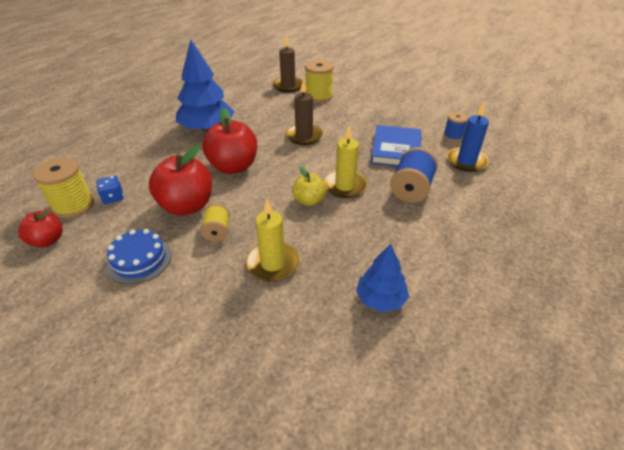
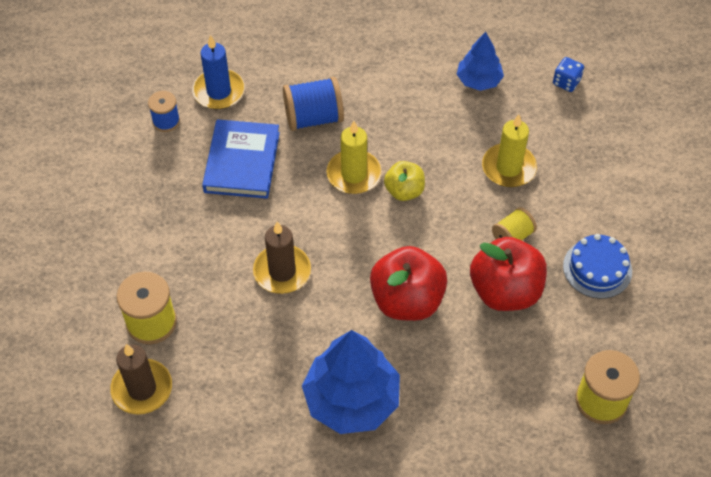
camera: 125 degrees left, 15 degrees up
red apple [18,211,63,247] -> none
blue dice [96,175,123,204] -> blue dice moved to [553,57,584,92]
blue book [371,125,421,167] -> blue book turned 60 degrees counterclockwise [202,119,280,199]

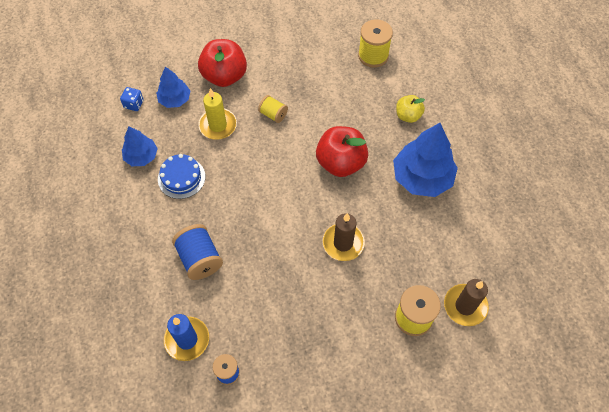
camera: 105 degrees left, 5 degrees up
blue book [202,119,280,199] -> none
yellow candle [327,121,382,194] -> none
yellow apple [384,161,425,201] -> yellow apple moved to [396,95,425,123]
red apple [470,237,547,311] -> red apple moved to [198,39,247,87]
blue cake [563,234,632,299] -> blue cake moved to [158,154,205,199]
none -> blue tree [156,67,190,108]

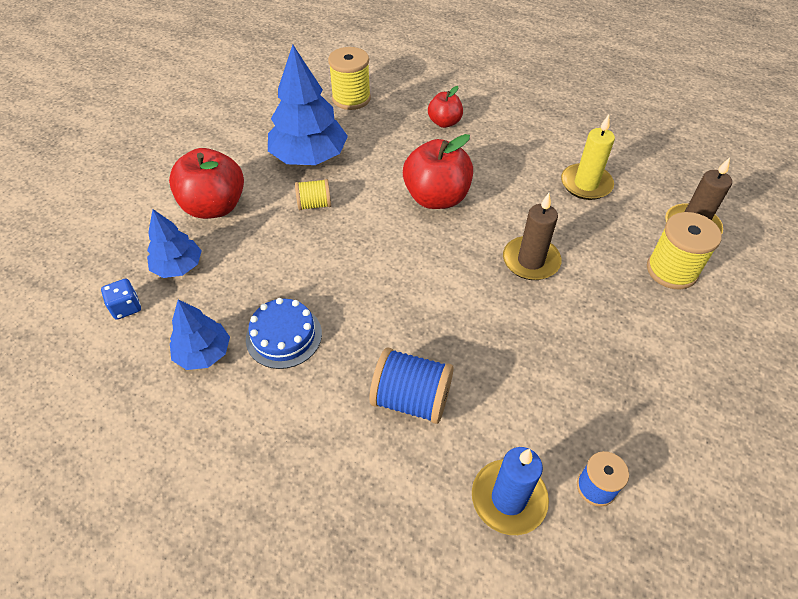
camera: 45 degrees left, 10 degrees down
yellow candle [198,88,237,140] -> yellow candle moved to [561,115,615,200]
blue tree [393,123,458,197] -> blue tree moved to [268,45,348,165]
yellow apple [396,95,425,123] -> red apple [428,86,463,128]

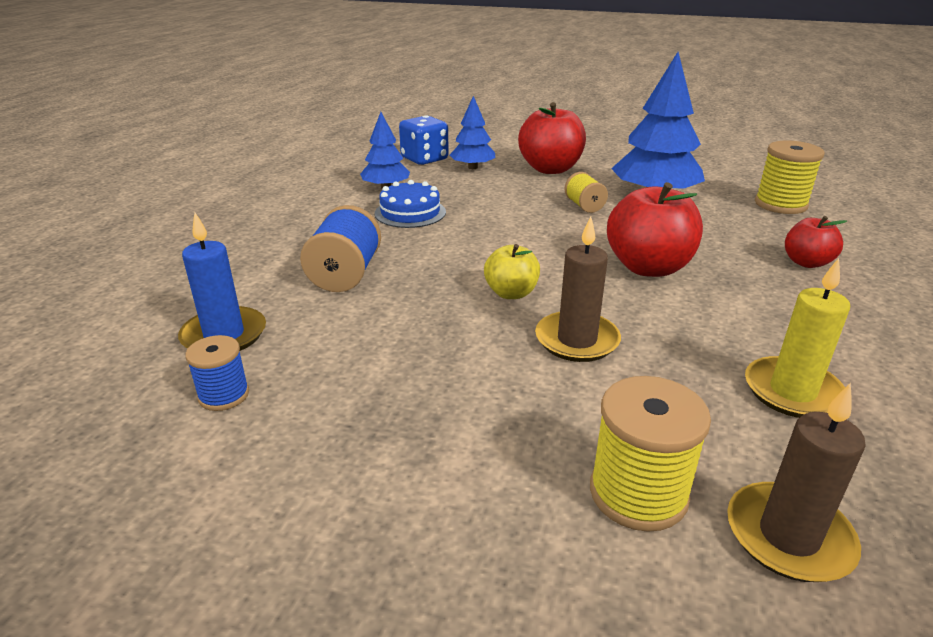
camera: 80 degrees right, 20 degrees down
blue dice [101,279,141,320] -> blue dice [399,116,449,165], size x1.70
none -> yellow apple [484,244,540,299]

